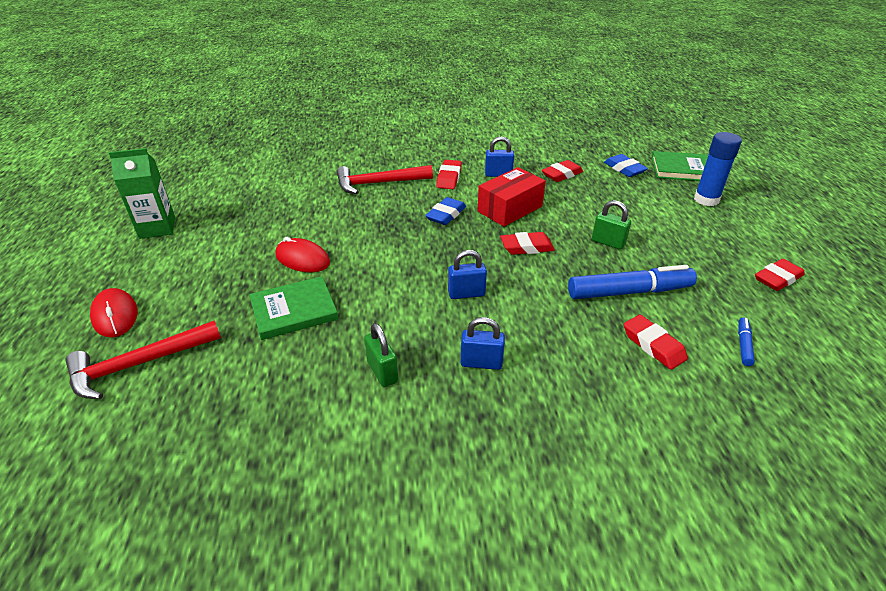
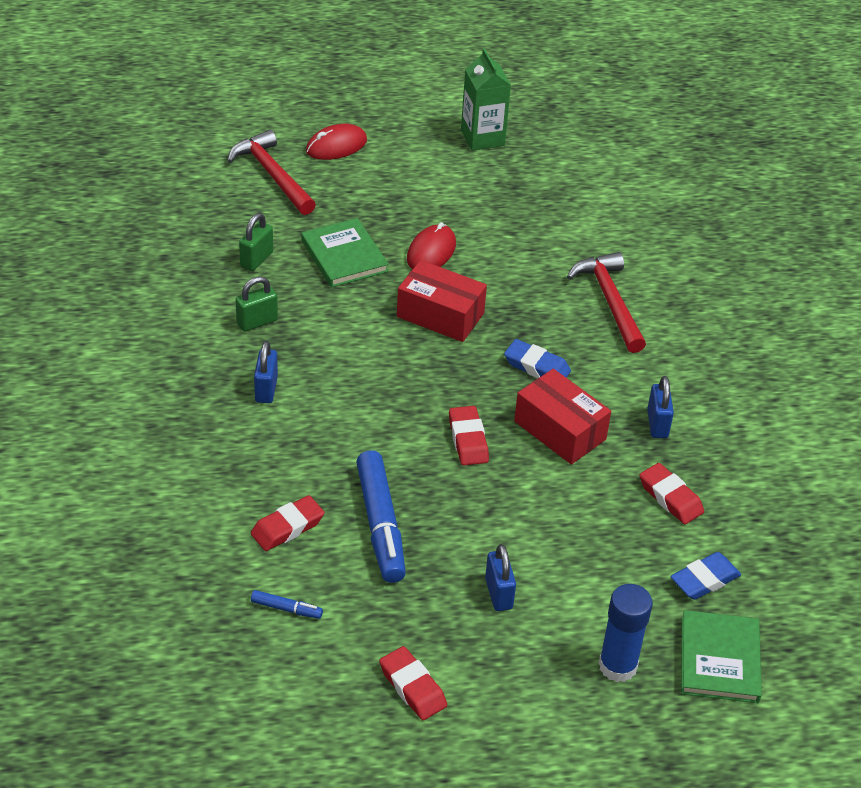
camera: 85 degrees right, 5 degrees up
red eraser [436,160,462,189] -> none
blue padlock [448,250,487,299] -> blue padlock moved to [485,544,516,611]
green padlock [592,200,631,250] -> green padlock moved to [239,213,273,271]
none -> red box [397,260,487,342]

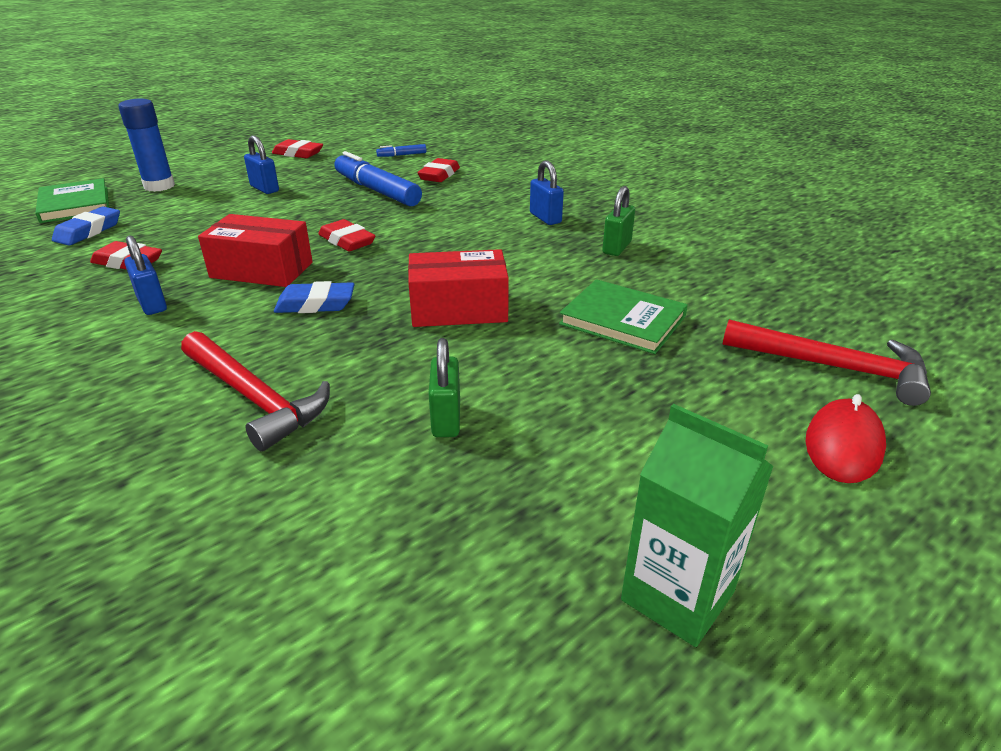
camera: 150 degrees right, 10 degrees down
green padlock [239,213,273,271] -> green padlock moved to [428,338,460,437]
red mouse [407,222,456,269] -> none

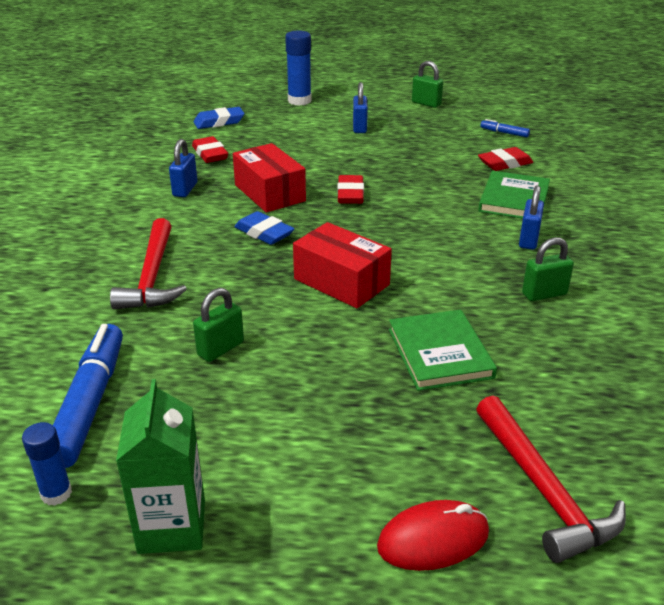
camera: 45 degrees right, 0 degrees up
green book [35,178,109,223] -> green book moved to [478,171,550,219]
red eraser [272,139,323,158] -> green padlock [412,61,443,108]
blue marker [334,151,422,207] -> blue marker moved to [53,324,123,468]
none -> blue glue stick [22,422,72,506]

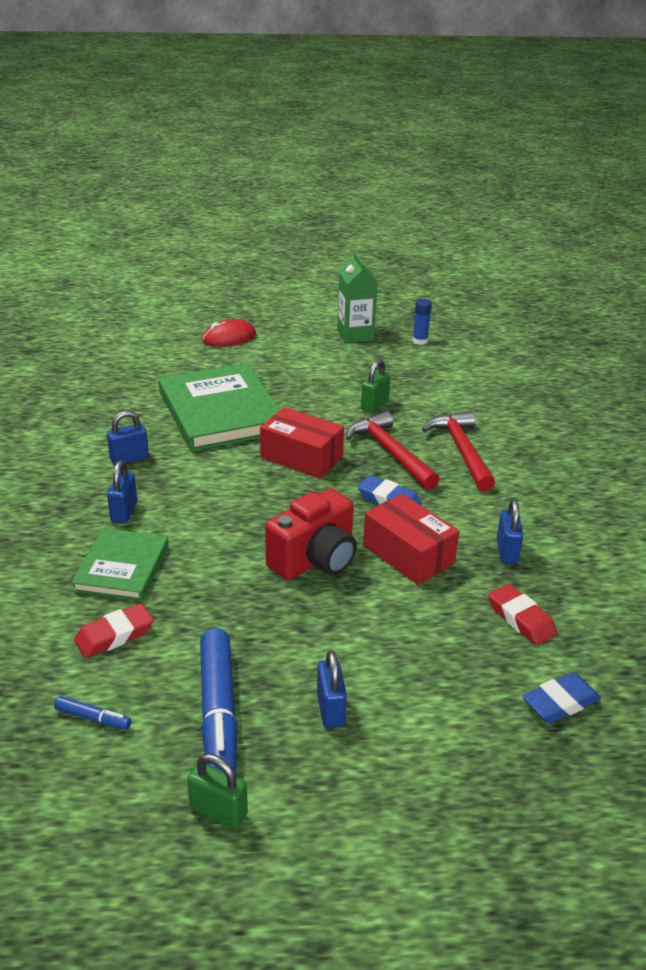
camera: 170 degrees right, 0 degrees up
blue marker [53,324,123,468] -> blue marker moved to [200,628,238,773]
blue glue stick [285,31,312,106] -> none
red eraser [337,175,364,204] -> red camera [265,488,357,580]
green book [389,309,497,391] -> green book [158,363,280,451], size x1.72
red hammer [476,396,626,563] -> red hammer moved to [346,411,440,490]
green padlock [522,237,574,301] -> blue padlock [107,411,149,465]

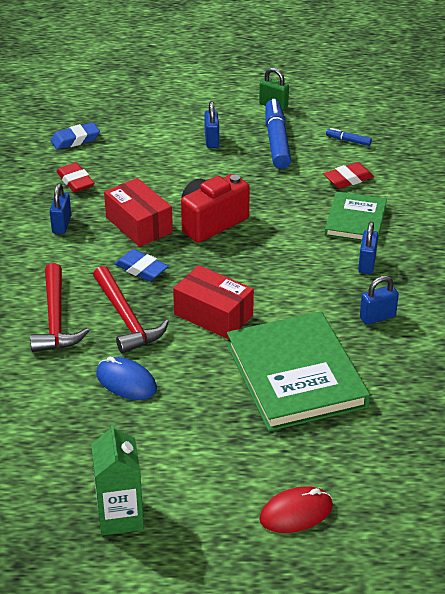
camera: 175 degrees left, 5 degrees up
green padlock [361,359,390,413] -> blue mouse [96,357,157,400]
blue glue stick [413,299,432,345] -> none

